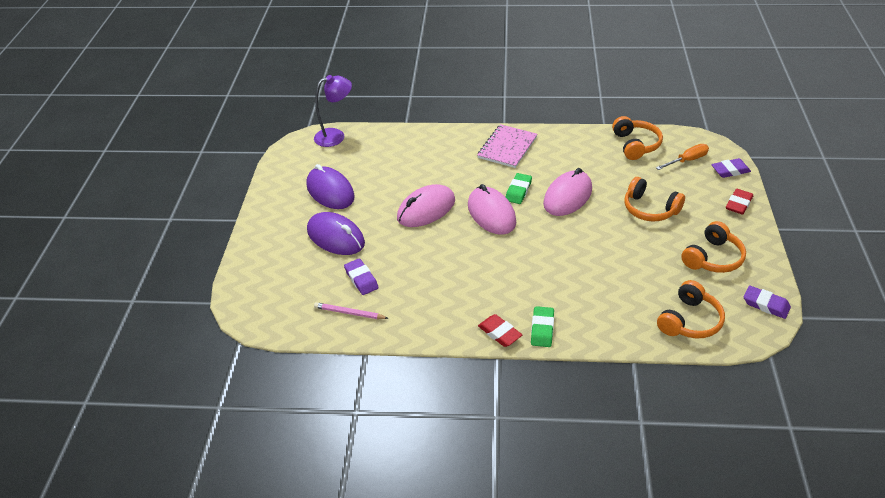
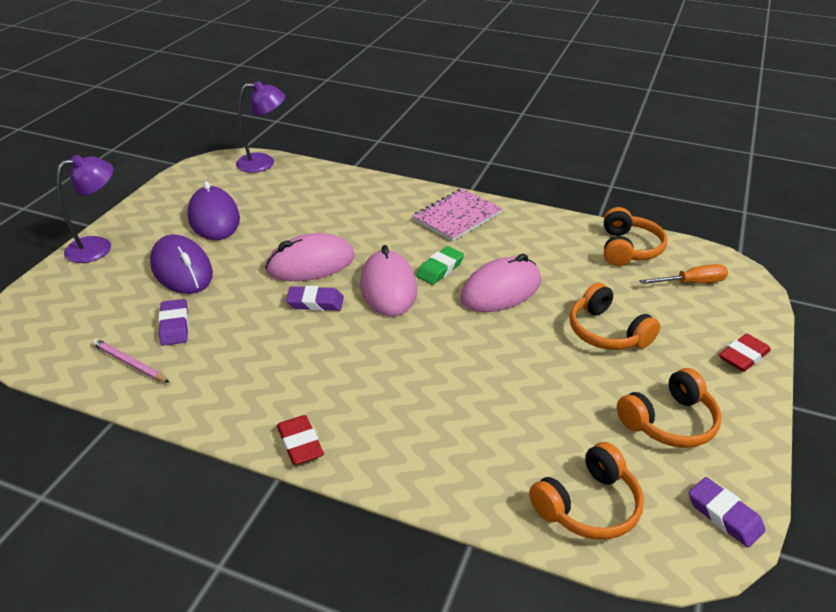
camera: 15 degrees right, 5 degrees down
green eraser [531,306,554,347] -> none
purple eraser [711,158,751,178] -> purple eraser moved to [286,286,344,311]
none -> purple lamp [57,155,113,263]

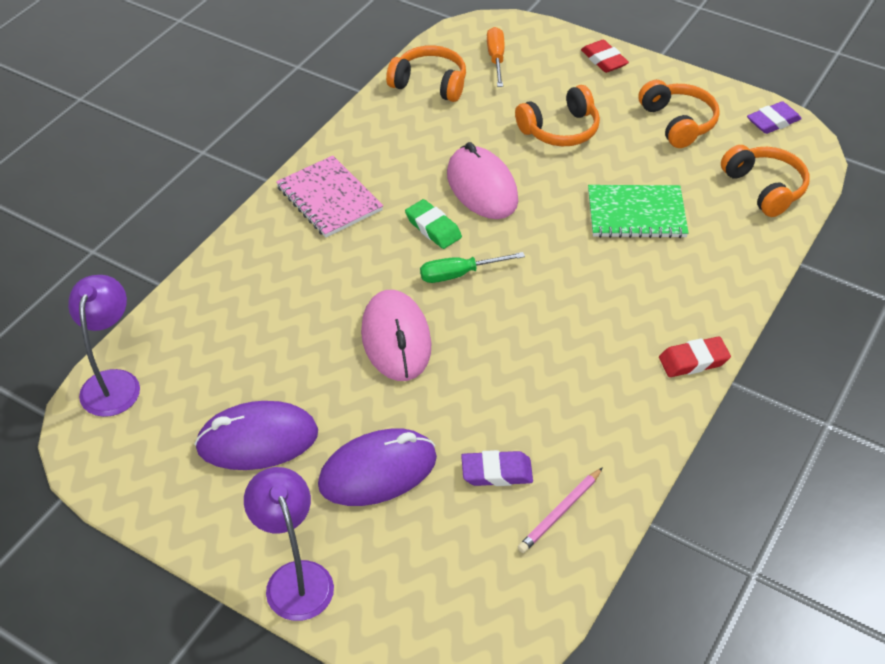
camera: 80 degrees left, 10 degrees up
purple eraser [286,286,344,311] -> none
pink mouse [360,245,417,317] -> green screwdriver [420,252,525,283]
none -> green notebook [588,185,689,238]

